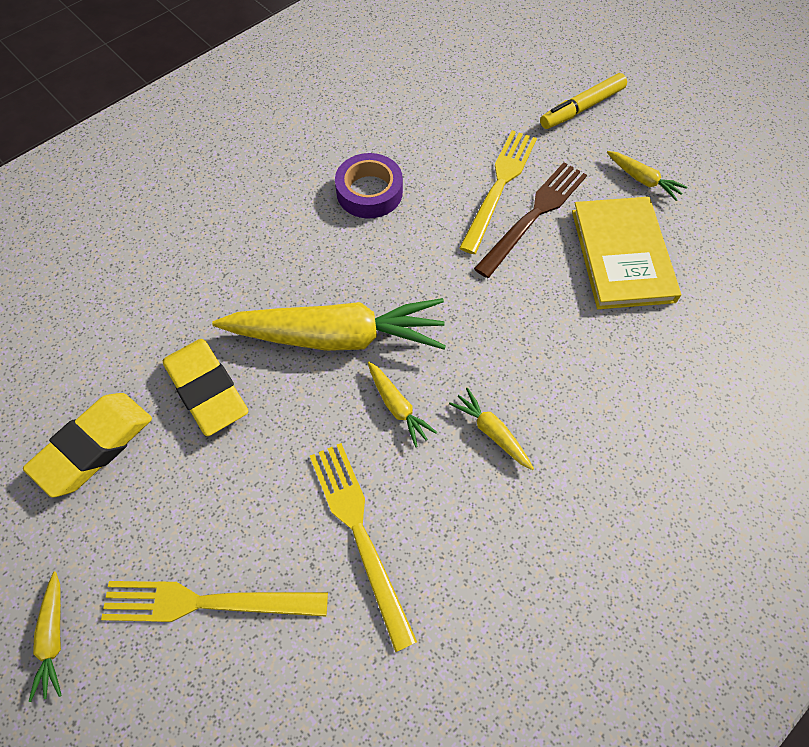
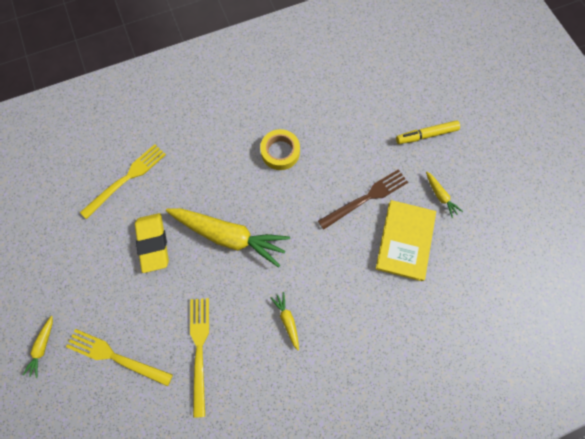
camera: 20 degrees right, 10 degrees up
yellow eraser [23,393,152,497] -> none
purple tape [335,153,403,219] -> yellow tape [260,129,300,170]
yellow carrot [368,362,437,447] -> none
yellow fork [459,130,537,254] -> yellow fork moved to [80,144,166,219]

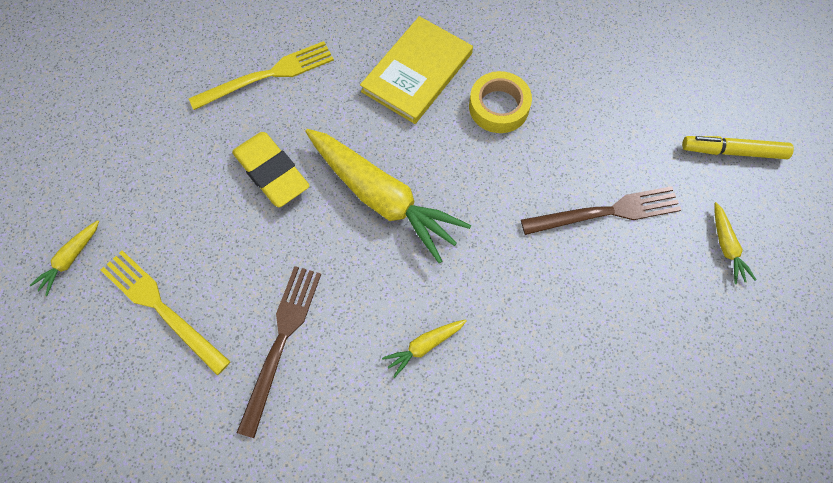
camera: 20 degrees right, 5 degrees down
yellow eraser [135,213,169,273] -> yellow eraser turned 45 degrees counterclockwise [232,132,309,207]
yellow fork [190,298,209,418] -> brown fork [237,266,321,438]
yellow carrot [271,292,299,351] -> yellow carrot turned 120 degrees counterclockwise [382,319,467,378]
yellow book [376,200,436,281] -> yellow book moved to [360,16,473,124]

